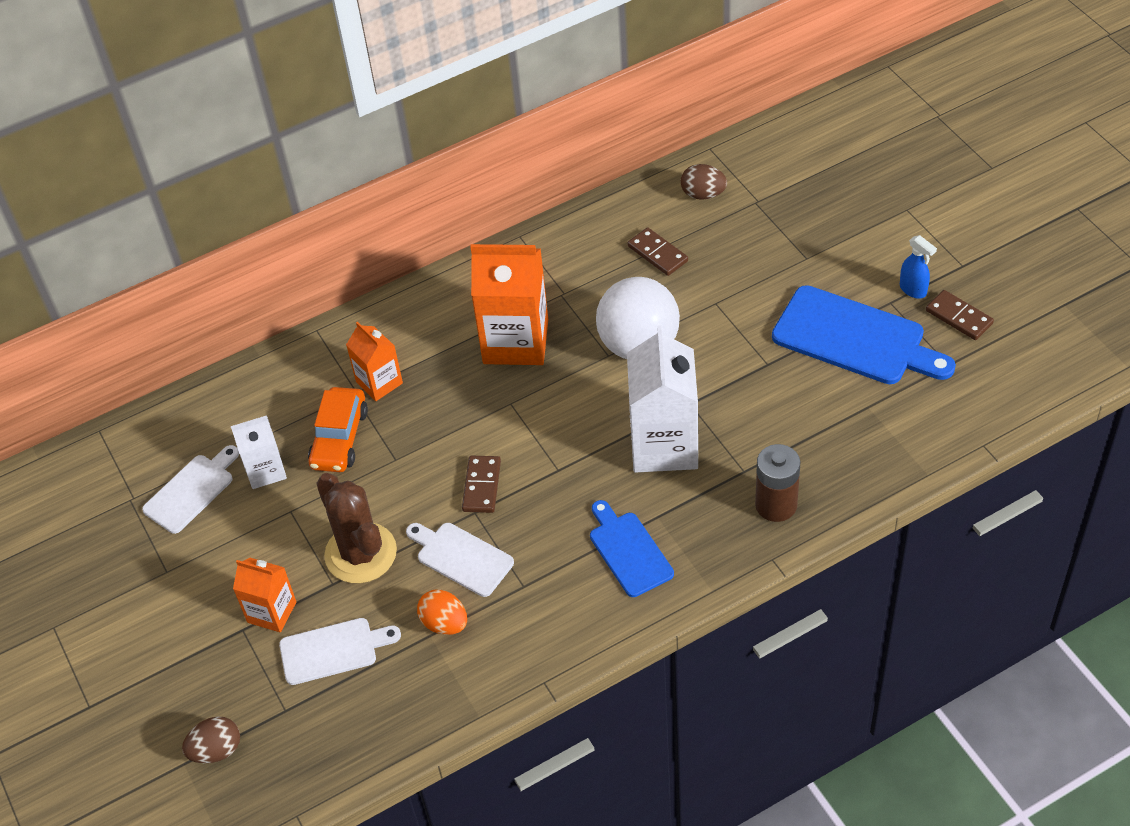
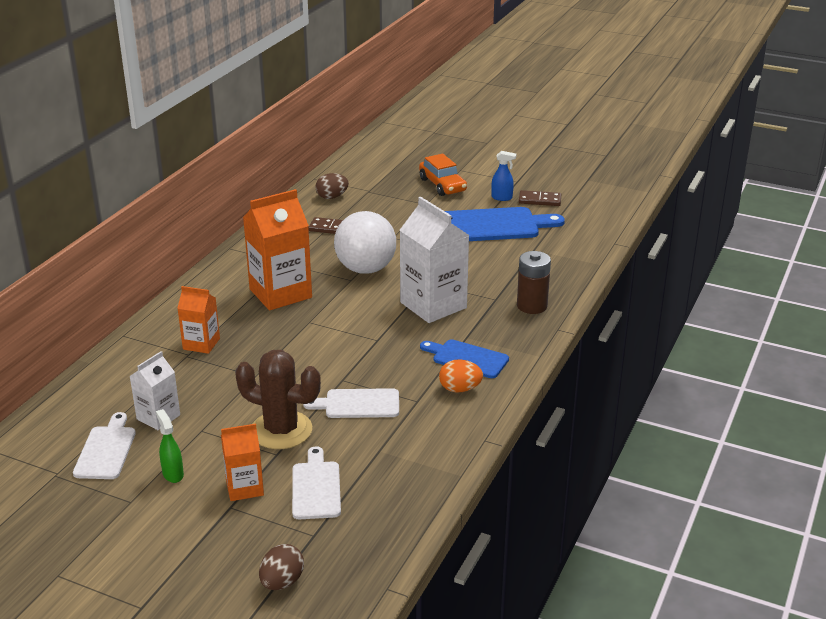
camera: 40 degrees left, 20 degrees down
white cutting board [279,618,401,685] -> white cutting board turned 45 degrees counterclockwise [292,446,341,519]
orange car [308,387,368,472] -> orange car moved to [419,154,467,196]
orange egg [417,589,467,635] -> orange egg moved to [439,359,483,393]
brown domino [462,456,501,513] -> none
none -> green spray bottle [156,409,184,483]

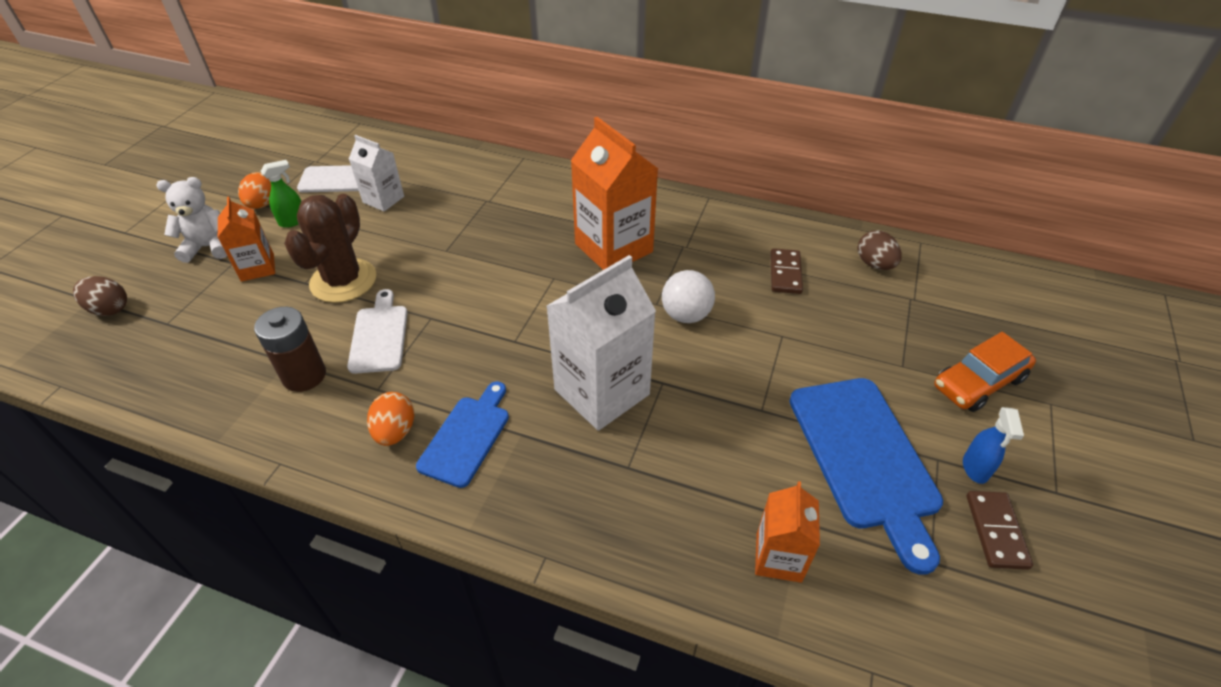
camera: 85 degrees right, 15 degrees up
orange carton [177,286,220,354] -> orange carton moved to [755,481,820,583]
white cutting board [292,446,341,519] -> none
white ball [334,211,396,274] -> white ball [662,270,715,323], size x0.62
brown battery [517,251,551,314] -> brown battery moved to [254,307,326,392]
none -> white teddy bear [156,177,227,263]
none -> orange egg [238,172,271,209]

